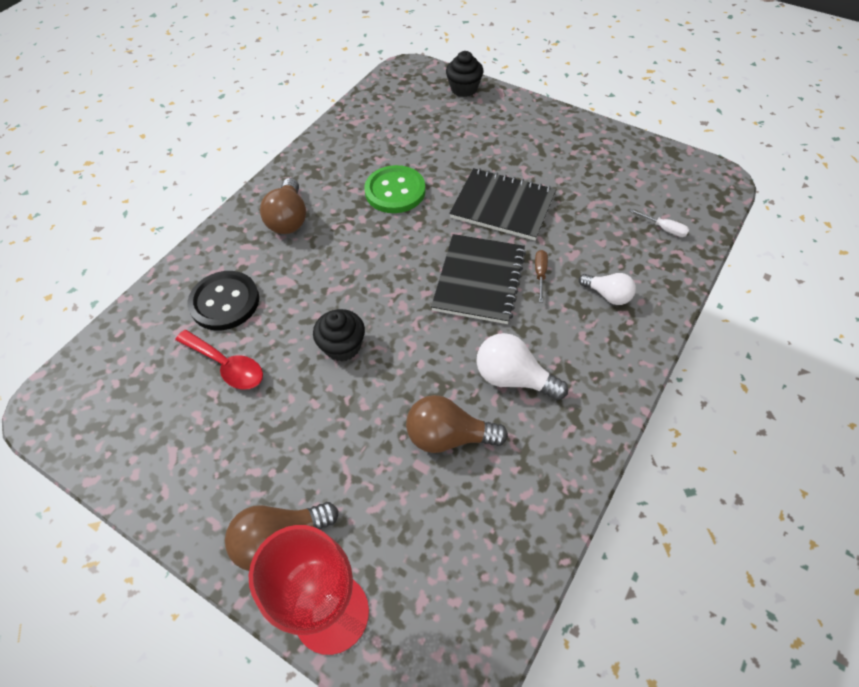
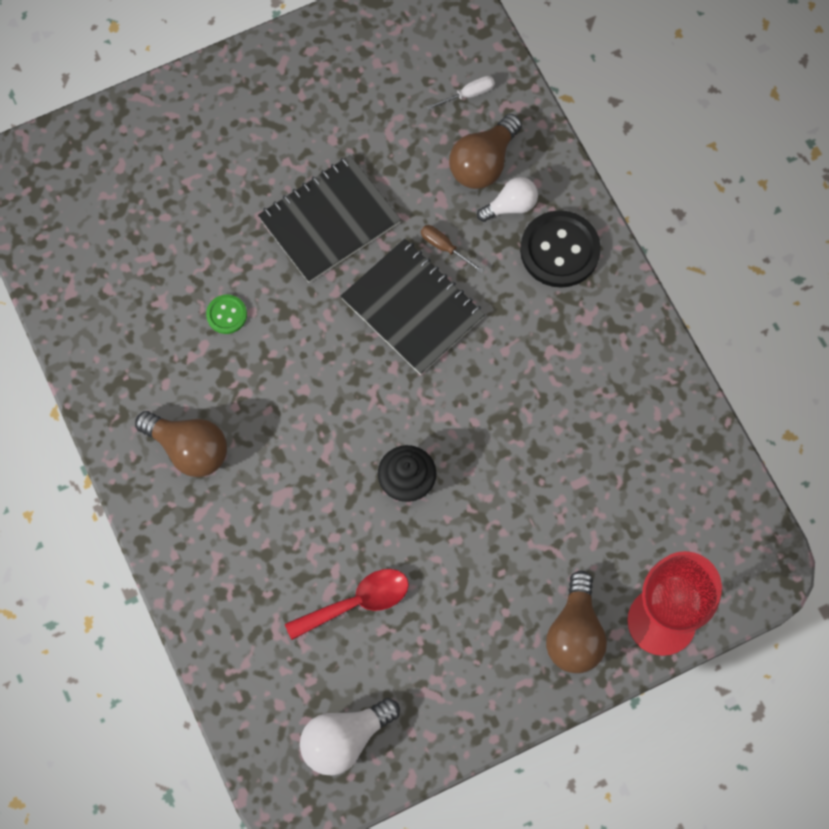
camera: 60 degrees left, 15 degrees up
black button [188,271,259,331] -> black button moved to [520,210,601,288]
green button [364,165,426,213] -> green button [206,295,247,334], size x0.50
brown light bulb [406,395,508,453] -> brown light bulb moved to [449,114,522,189]
black cupcake [446,51,483,97] -> none
white light bulb [476,333,568,400] -> white light bulb moved to [300,698,400,776]

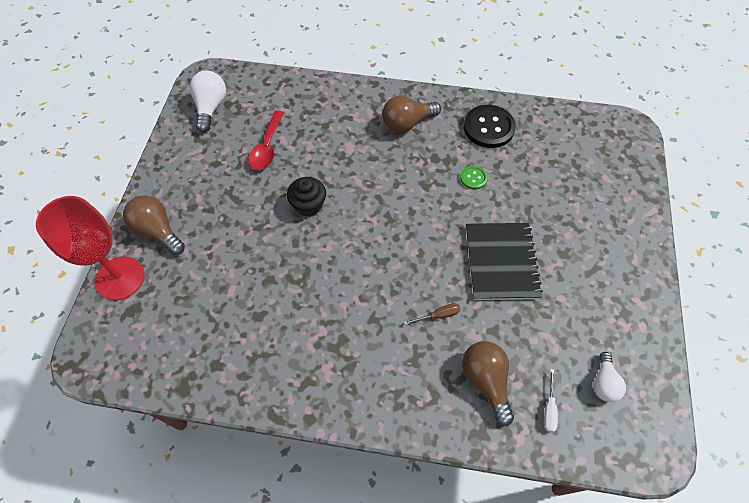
camera: 125 degrees right, 10 degrees down
black notebook [341,239,485,375] -> none
white light bulb [477,177,538,222] -> white light bulb moved to [593,352,626,402]
black button [520,210,601,288] -> black button moved to [464,105,516,148]

